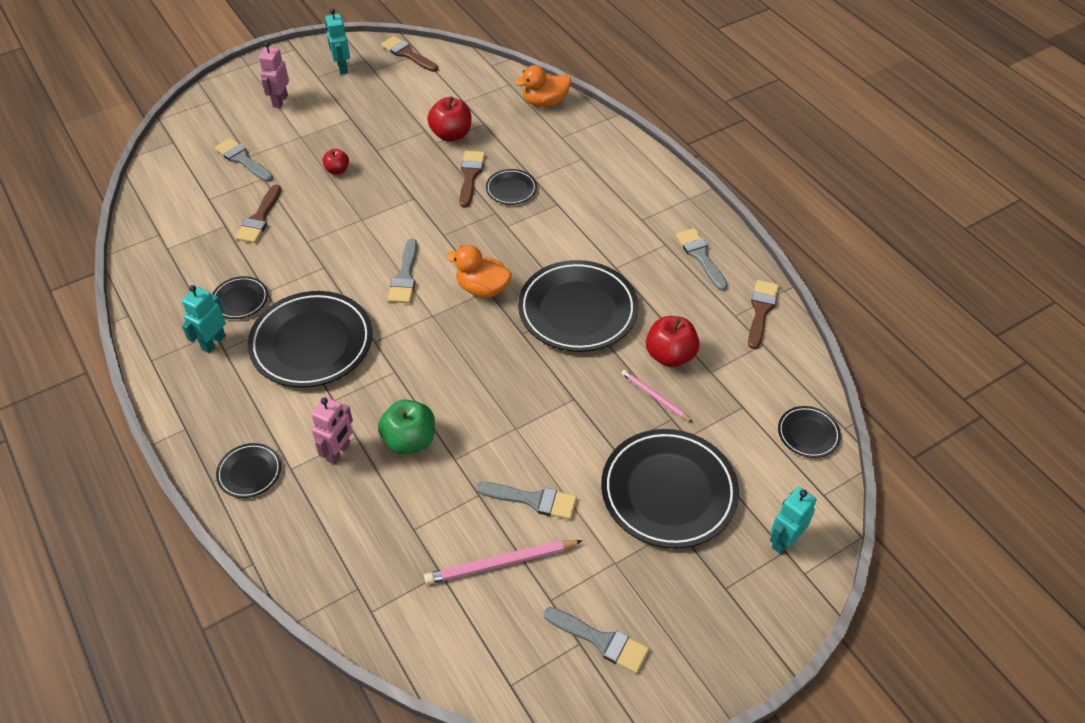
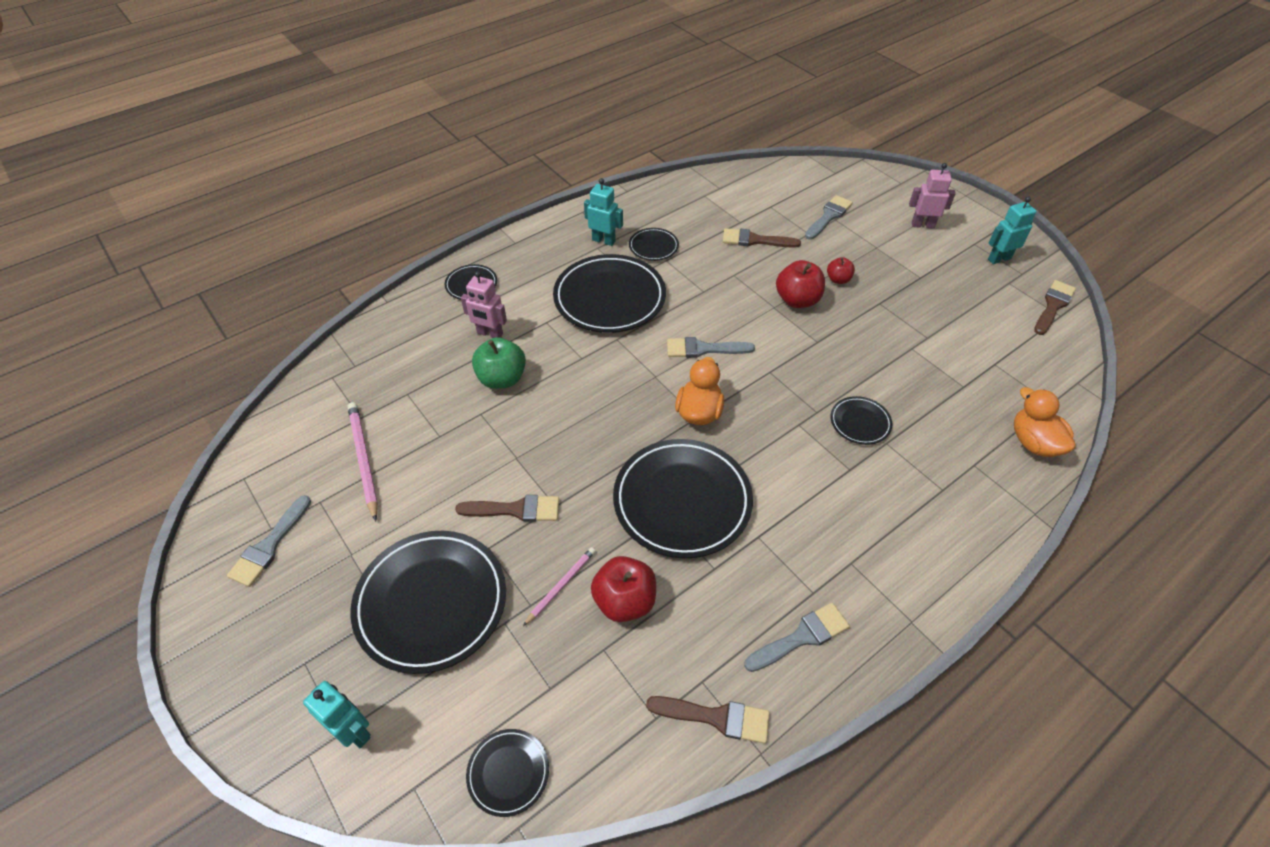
camera: 85 degrees right, 0 degrees up
red apple [427,96,471,142] -> red apple moved to [776,260,825,308]
brown brush [460,151,485,208] -> brown brush moved to [455,495,559,522]
grey brush [476,482,577,520] -> none

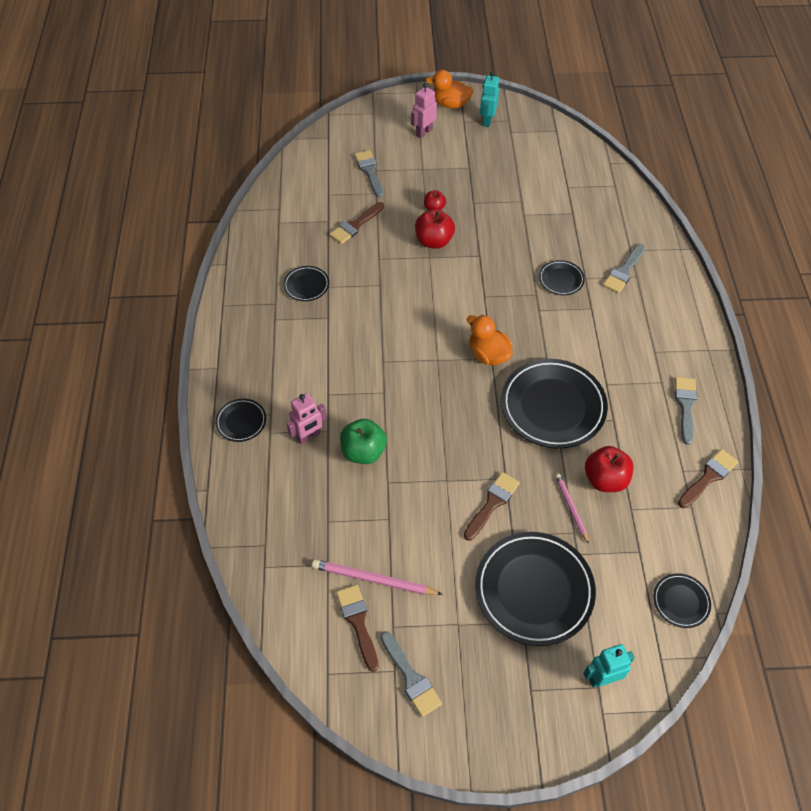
camera: 55 degrees left, 5 degrees up
black plate [553,254,666,333] -> none
turquoise robot [584,178,623,246] -> none
grey brush [667,337,755,358] -> grey brush moved to [603,244,645,293]
orange duck [1014,387,1076,457] -> orange duck moved to [425,70,473,109]
brown brush [1034,280,1076,335] -> brown brush moved to [336,585,379,672]

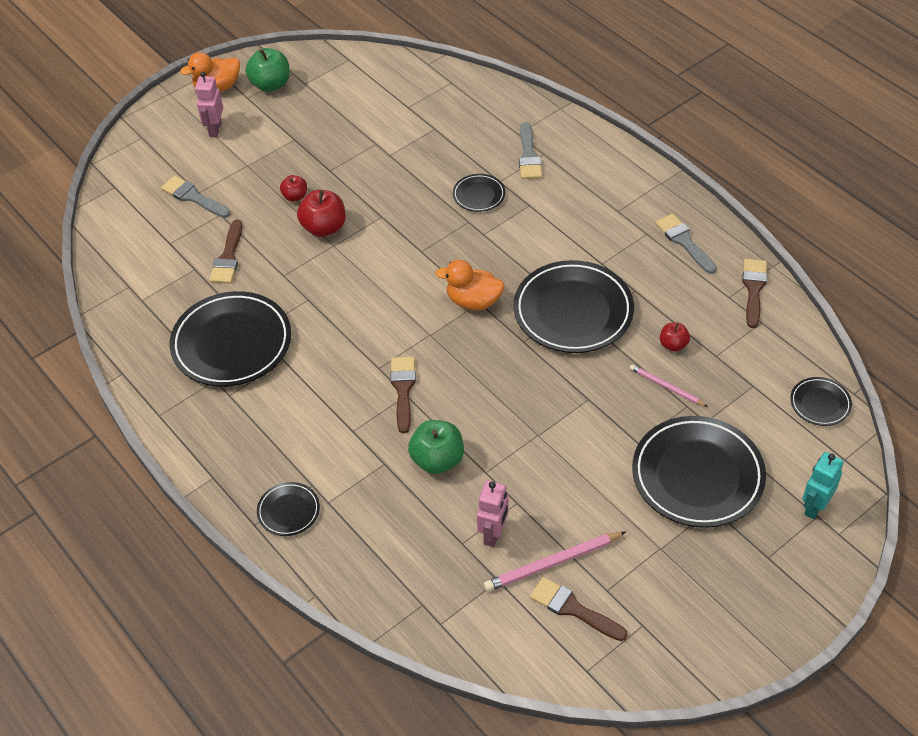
camera: 35 degrees left, 5 degrees down
black plate [283,266,329,301] -> black plate [170,291,291,387], size x2.11
pink robot [286,393,327,445] -> pink robot moved to [477,481,509,547]
grey brush [381,631,442,717] -> none
brown brush [464,472,520,541] -> brown brush moved to [390,357,416,433]
turquoise robot [480,71,499,127] -> green apple [245,48,290,92]
red apple [585,446,634,492] -> red apple [660,322,690,352], size x0.58

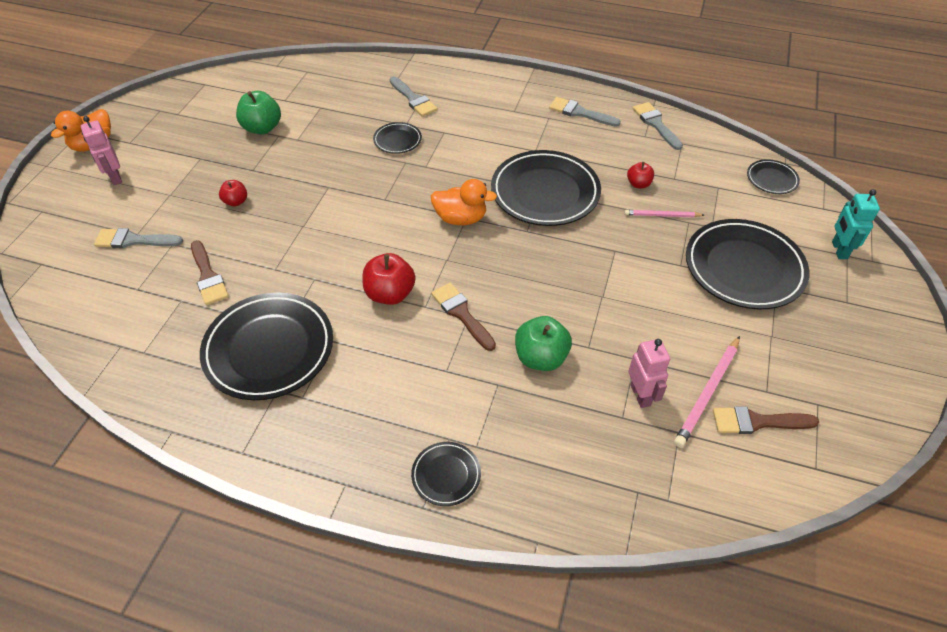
camera: 35 degrees left, 0 degrees up
green apple [245,48,290,92] -> green apple moved to [236,91,281,134]
red apple [297,190,346,237] -> red apple moved to [363,253,416,305]
orange duck [435,260,504,310] -> orange duck turned 150 degrees counterclockwise [431,179,497,225]
brown brush [742,259,767,328] -> grey brush [633,102,683,150]

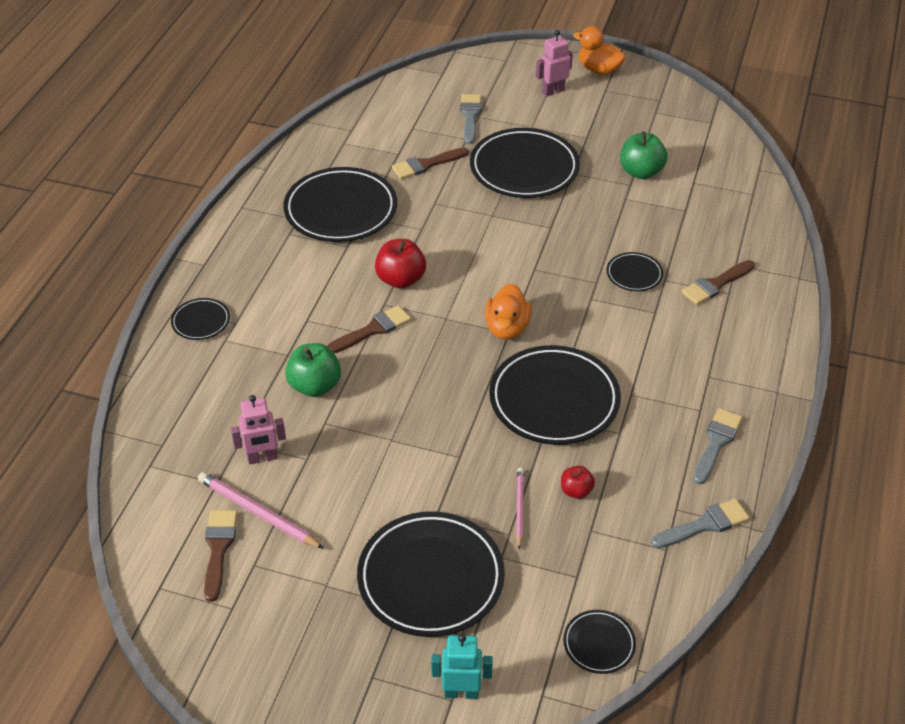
camera: 90 degrees right, 5 degrees down
red apple [219,180,247,207] -> black plate [470,128,580,198]
grey brush [390,76,437,117] -> brown brush [681,260,755,305]

